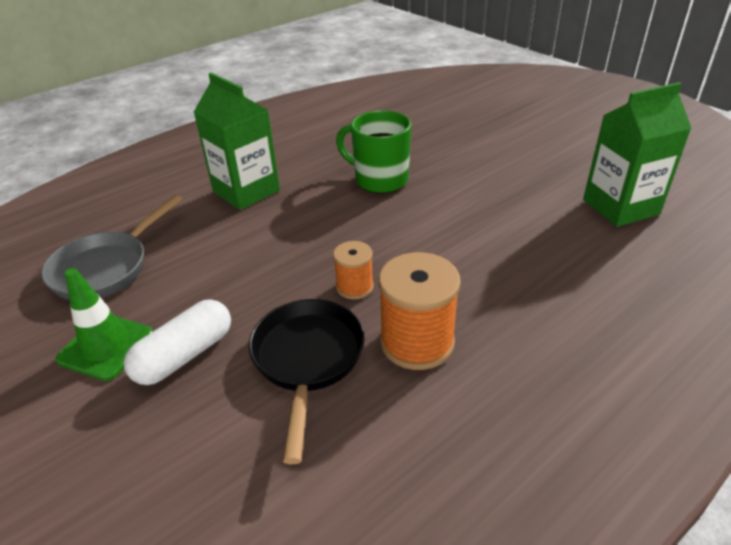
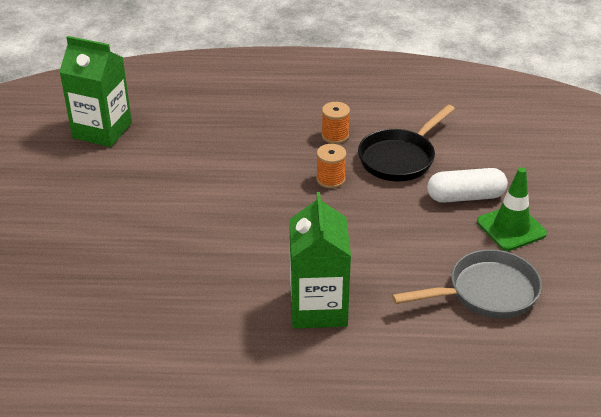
camera: 140 degrees left, 0 degrees up
green mug [336,110,412,193] -> none
orange spool [379,252,461,370] -> orange spool [322,102,350,144], size x0.57

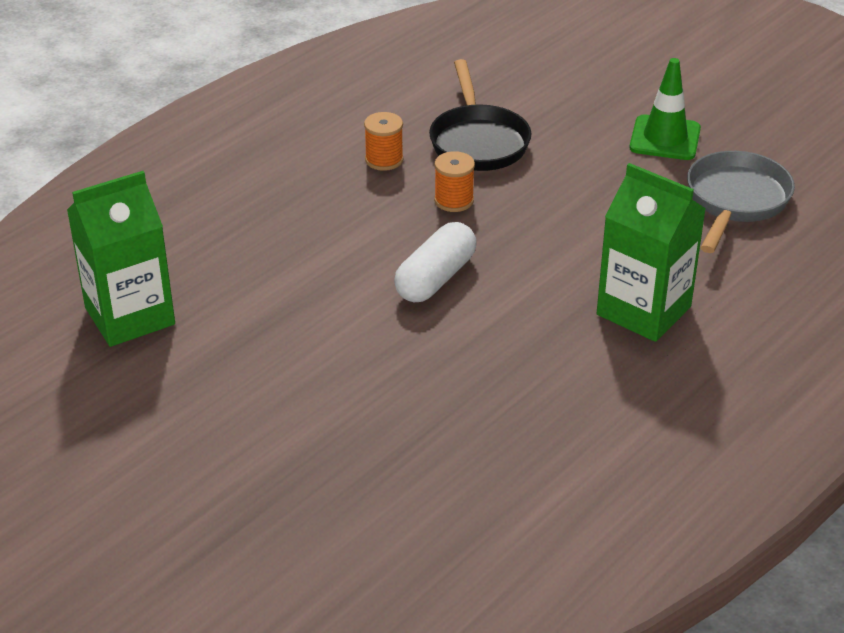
camera: 50 degrees left, 0 degrees up
white capsule [427,168,508,203] -> white capsule moved to [394,222,477,302]

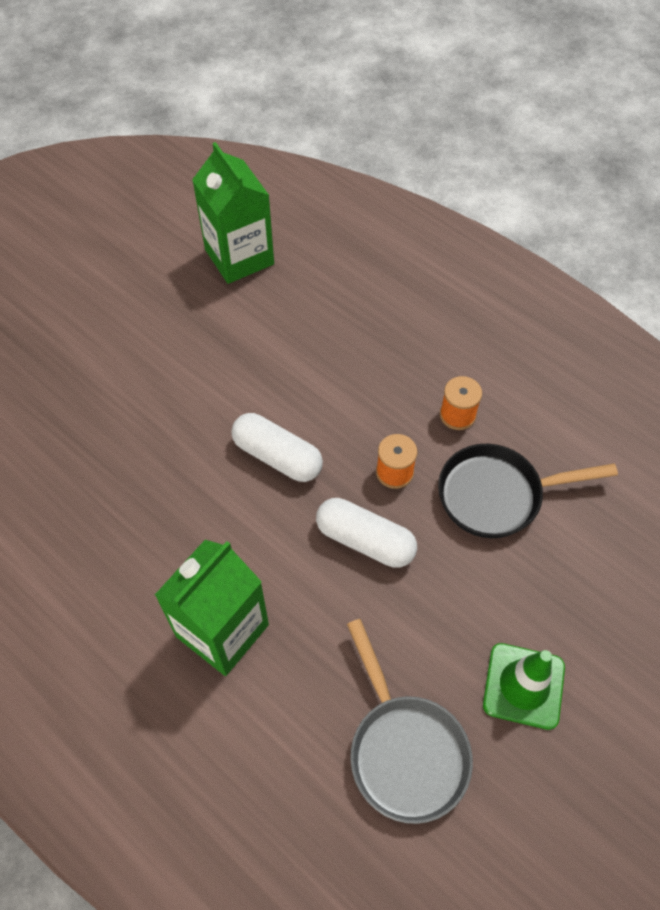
camera: 90 degrees right, 20 degrees up
grey pan [687,151,795,253] -> grey pan turned 45 degrees clockwise [347,619,473,824]
none -> white capsule [316,498,417,568]

